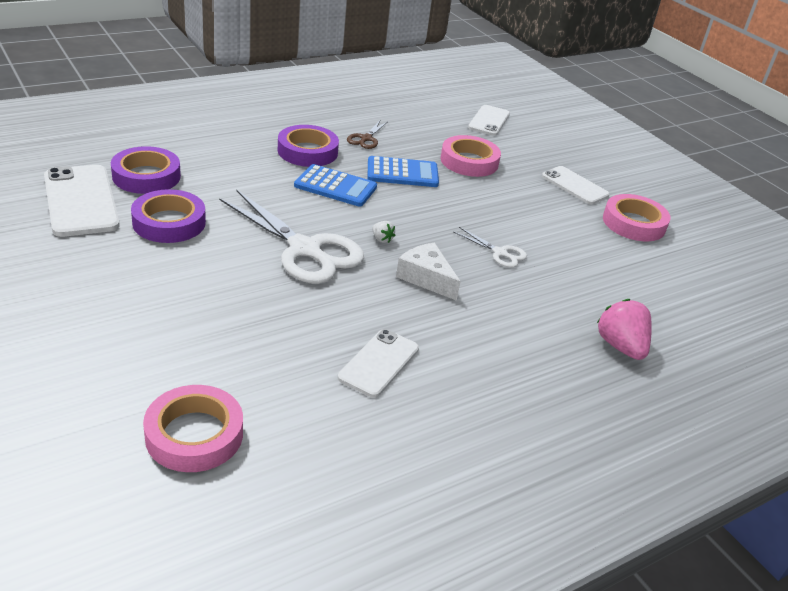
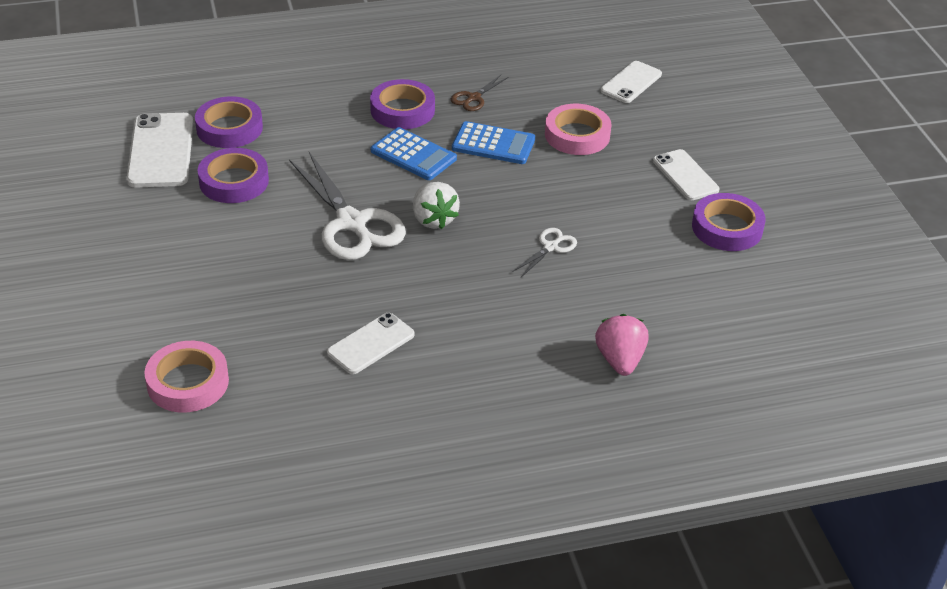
camera: 20 degrees right, 5 degrees up
white strawberry [372,221,396,243] -> white strawberry [413,182,460,229], size x2.07
white cheese [396,242,461,301] -> none
white scissors [453,227,527,268] -> white scissors turned 105 degrees counterclockwise [512,228,577,277]
pink tape [603,194,671,241] -> purple tape [692,193,765,251]

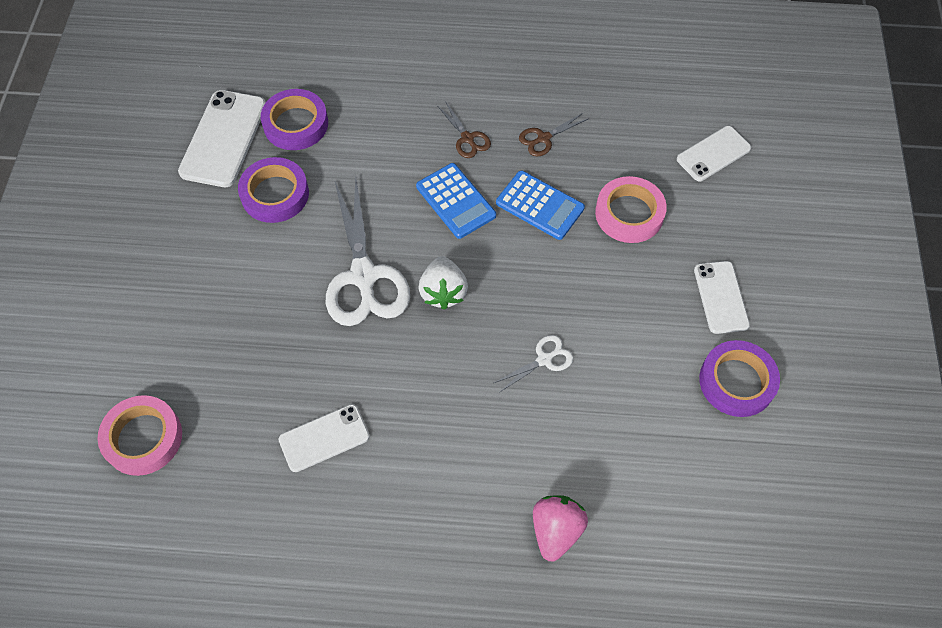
camera: 20 degrees right, 20 degrees up
purple tape [370,79,435,129] -> brown scissors [438,101,491,158]

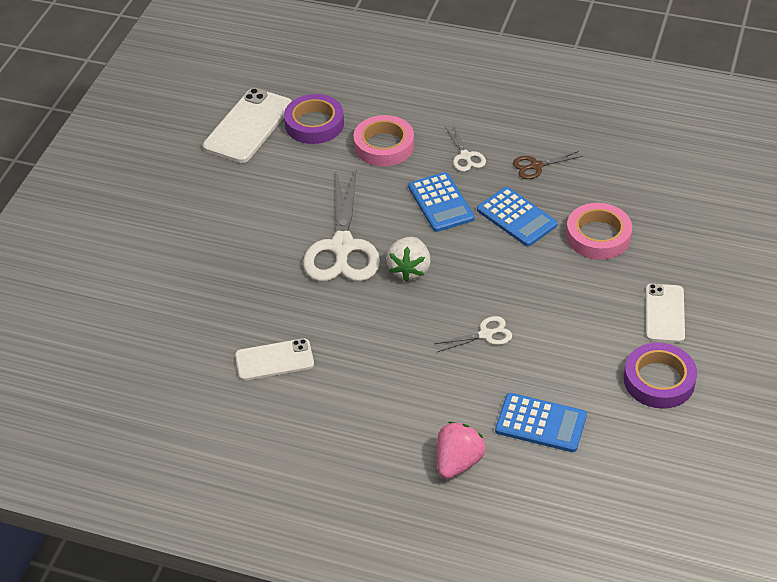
camera: 15 degrees right, 15 degrees down
pink tape [97,395,182,476] -> pink tape moved to [354,115,414,166]
purple tape [238,157,309,223] -> none
brown scissors [438,101,491,158] -> white scissors [445,126,486,172]
white phone [677,126,751,181] -> none
none -> blue calculator [495,393,587,452]

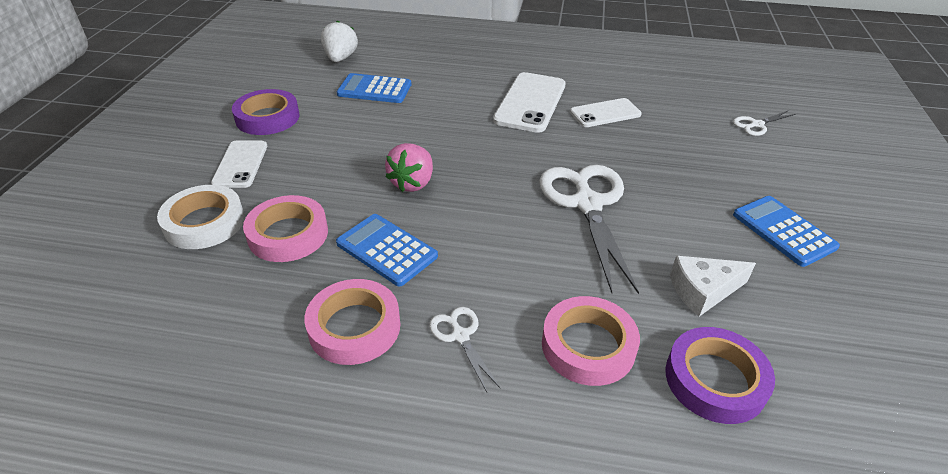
camera: 170 degrees right, 5 degrees down
white phone [203,88,292,163] -> white phone moved to [493,72,566,133]
white strawberry [386,237,431,282] -> white strawberry moved to [321,21,358,62]
blue calculator [408,172,475,232] -> blue calculator moved to [733,196,840,267]
white scissors [434,316,512,352] -> white scissors moved to [733,111,796,136]
pink strawberry [437,422,485,479] -> pink strawberry moved to [385,143,433,192]
brown scissors [513,151,583,179] -> pink tape [304,279,400,365]
none -> white tape [157,185,245,249]
none -> white cheese [670,256,756,317]

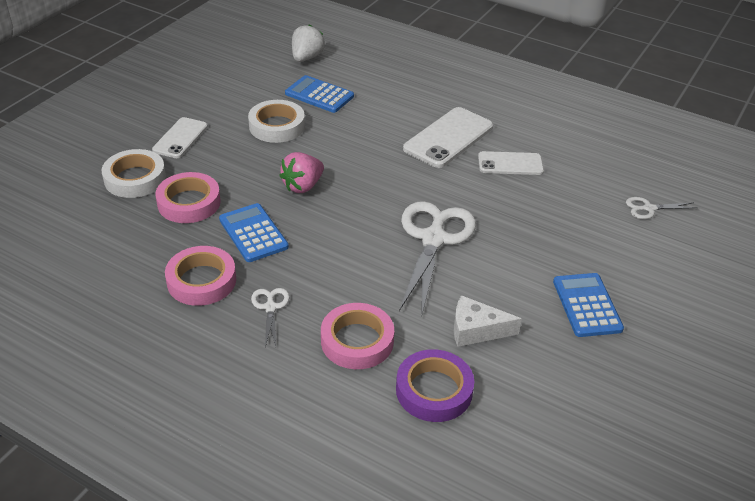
camera: 20 degrees right, 0 degrees up
purple tape [232,89,299,135] -> none
none -> white tape [248,100,305,143]

